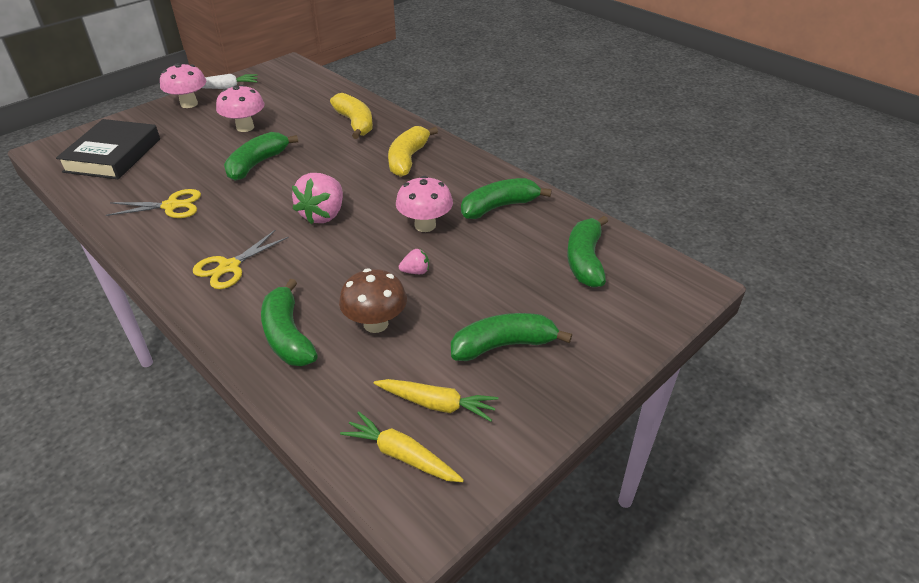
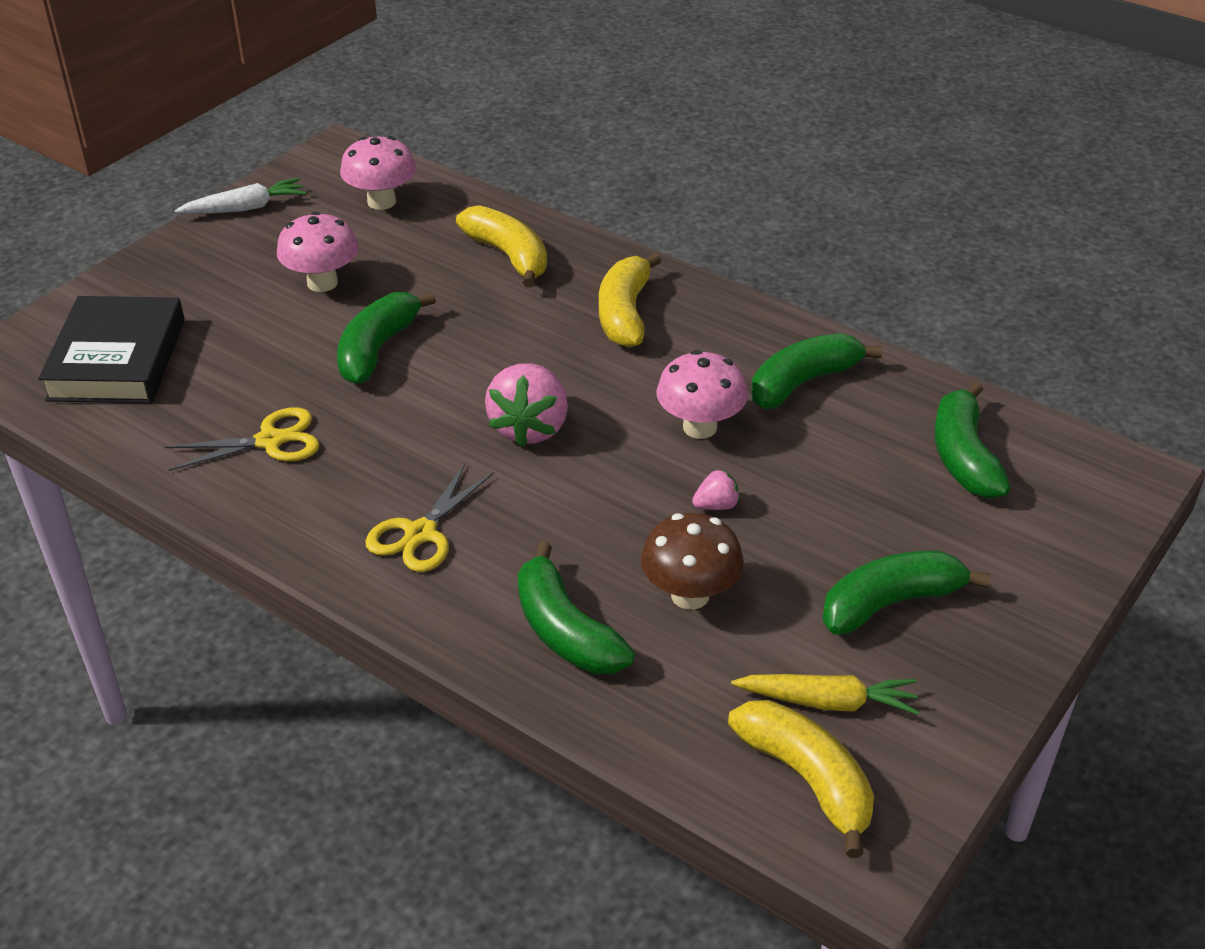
camera: 10 degrees left, 0 degrees up
pink mushroom [160,63,207,108] -> pink mushroom moved to [340,136,416,210]
yellow carrot [340,411,464,482] -> yellow banana [728,700,874,858]

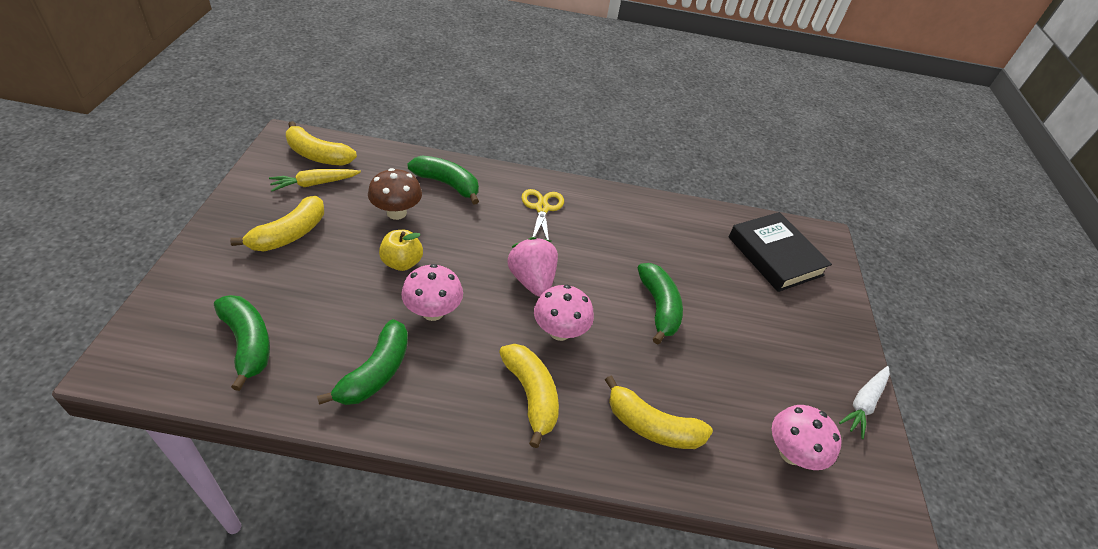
camera: 145 degrees right, 5 degrees up
yellow scissors [165,407,320,471] -> none
pink mushroom [277,211,359,292] -> pink mushroom moved to [534,285,594,341]
pink strawberry [692,469,740,510] -> yellow apple [379,230,423,271]
green banana [822,551,990,635] -> yellow banana [230,196,324,251]

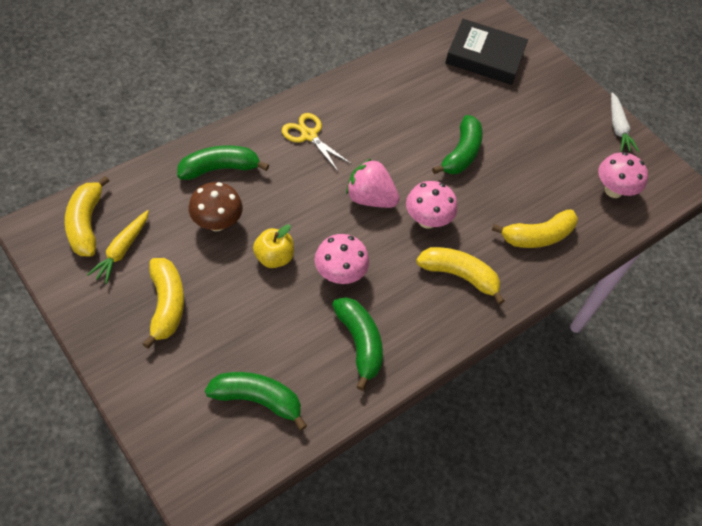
camera: 45 degrees left, 10 degrees up
yellow banana [286,121,357,166] -> yellow banana turned 105 degrees clockwise [65,176,109,256]
green banana [638,263,683,345] -> green banana turned 75 degrees clockwise [432,115,483,174]

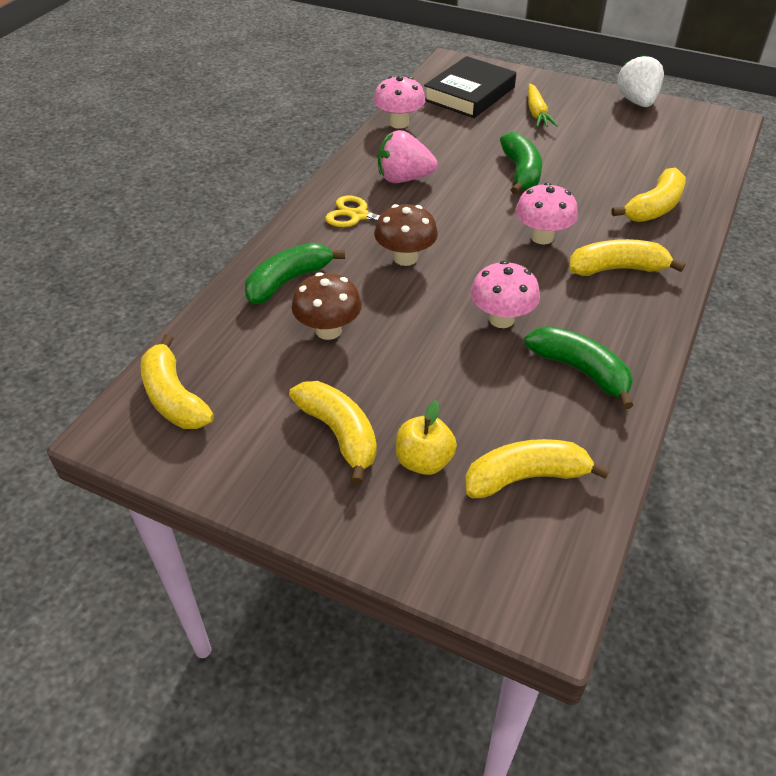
camera: 20 degrees left, 10 degrees down
yellow carrot [87,210,149,284] -> yellow carrot moved to [528,83,558,127]
green banana [205,372,307,431] -> yellow banana [465,439,610,498]
yellow apple [253,224,294,268] -> yellow apple moved to [396,400,457,475]
pink strawberry [346,158,400,208] -> pink strawberry moved to [378,130,437,183]
black book [445,19,528,85] -> black book turned 45 degrees counterclockwise [424,56,516,118]
pink mushroom [598,152,648,198] -> pink mushroom moved to [374,76,425,129]
white carrot [611,92,639,152] -> white strawberry [617,54,664,107]
none -> brown mushroom [374,204,438,266]

